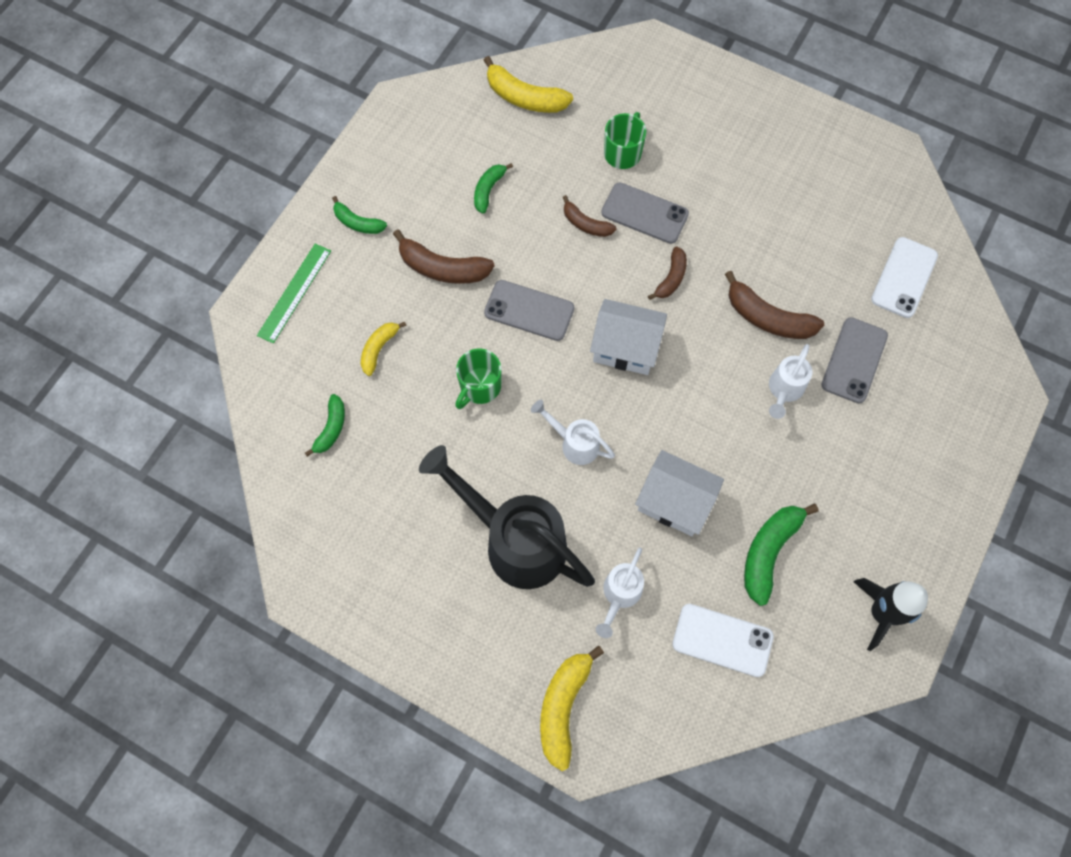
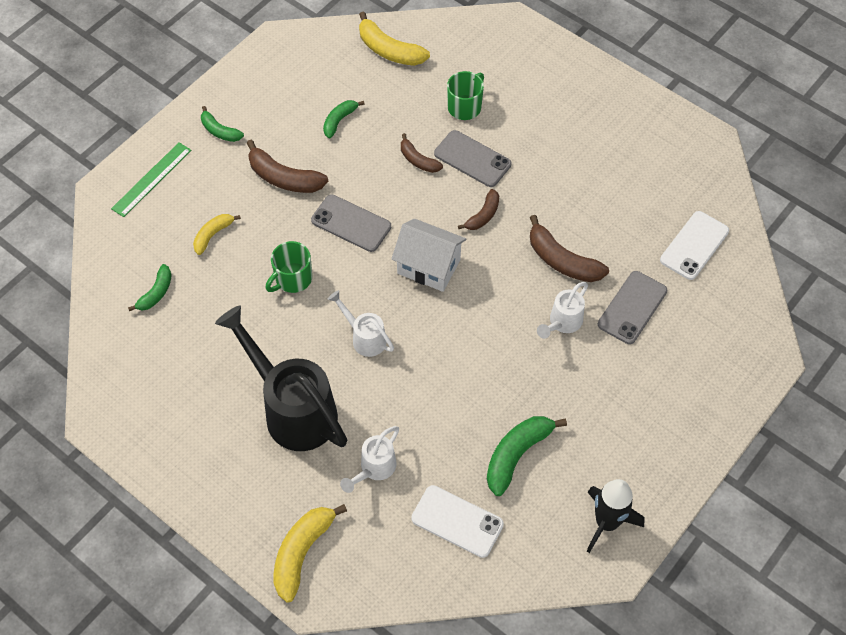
camera: 10 degrees right, 10 degrees down
white house [635,450,724,536] -> none

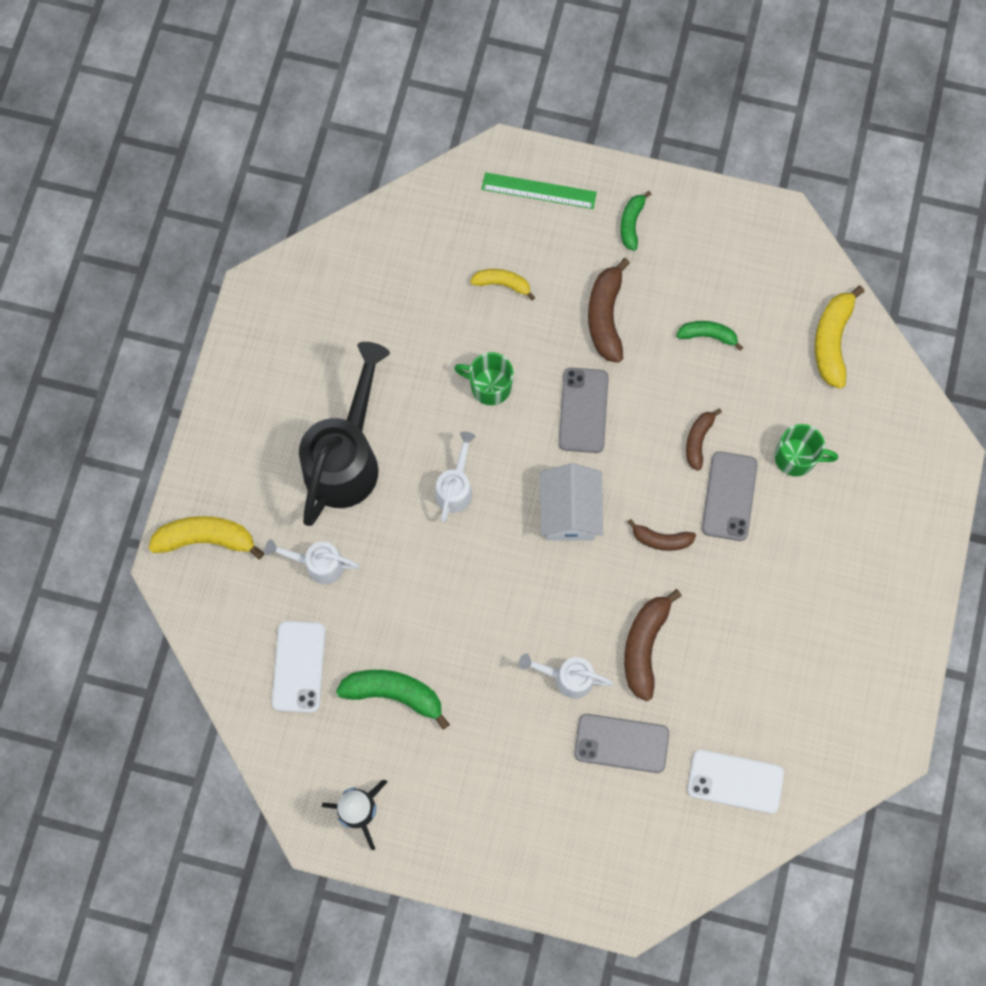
camera: 65 degrees right, 15 degrees up
green banana [128,264,172,311] -> none

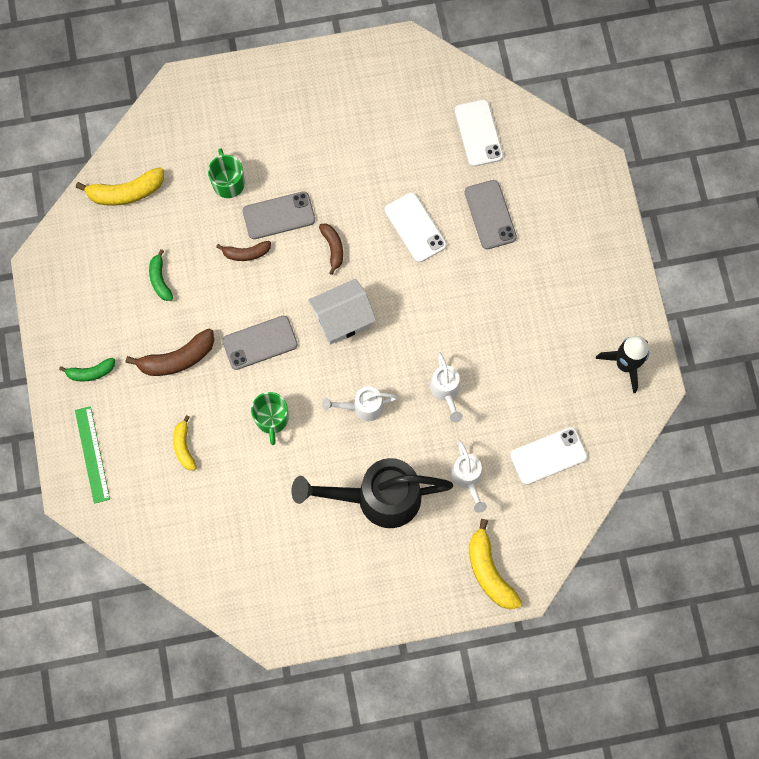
camera: 115 degrees left, 0 degrees up
green banana [336,670,450,730] -> none
white watering can [519,653,614,699] -> white watering can moved to [430,352,463,422]
brown banana [624,589,682,702] -> white phone [385,193,447,262]

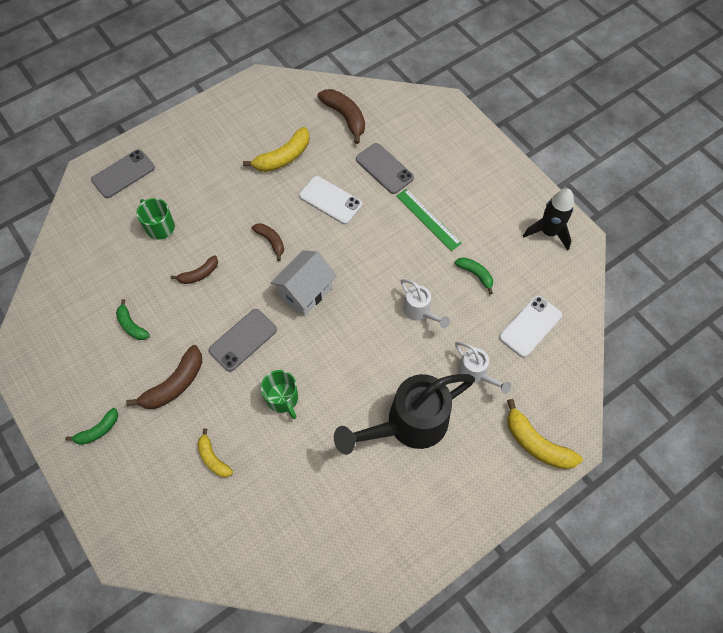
camera: 25 degrees left, 10 degrees down
green ruler [75,406,110,504] -> green ruler moved to [396,189,462,251]
yellow banana [76,167,164,206] -> yellow banana moved to [243,127,310,172]
grey phone [242,191,315,239] -> grey phone moved to [91,149,155,198]
white watering can [322,386,398,421] -> none
white phone [455,99,503,167] -> brown banana [317,89,365,144]
none -> green banana [455,257,493,294]

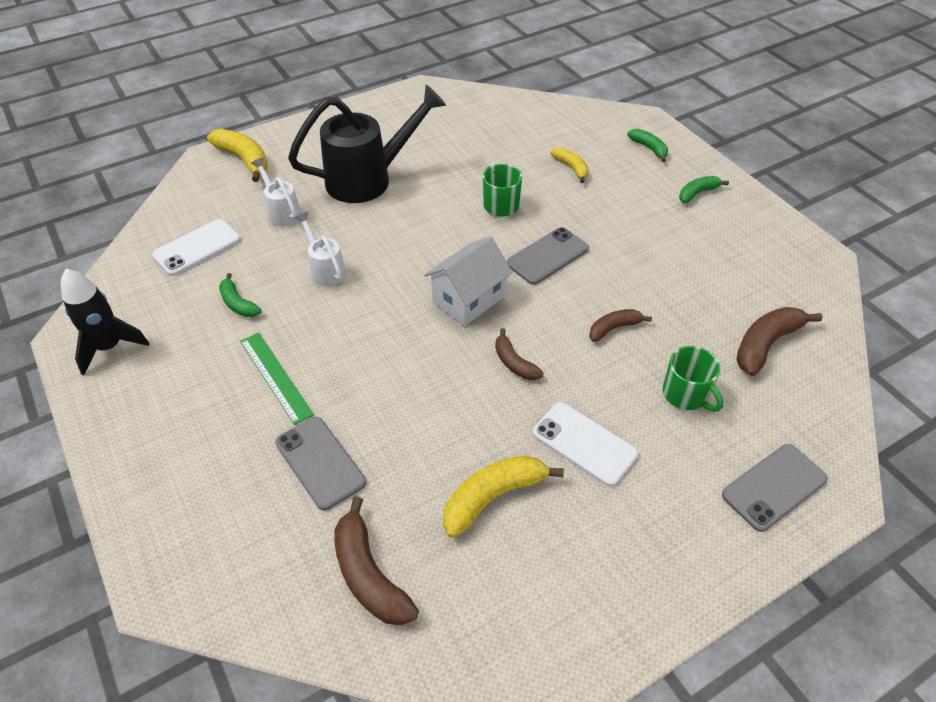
camera: 175 degrees left, 15 degrees down
green banana [116,299,150,340] -> green banana moved to [627,129,668,162]
brown banana [126,345,202,409] -> brown banana moved to [736,307,822,376]
white phone [299,176,362,224] -> white phone moved to [533,402,638,486]

